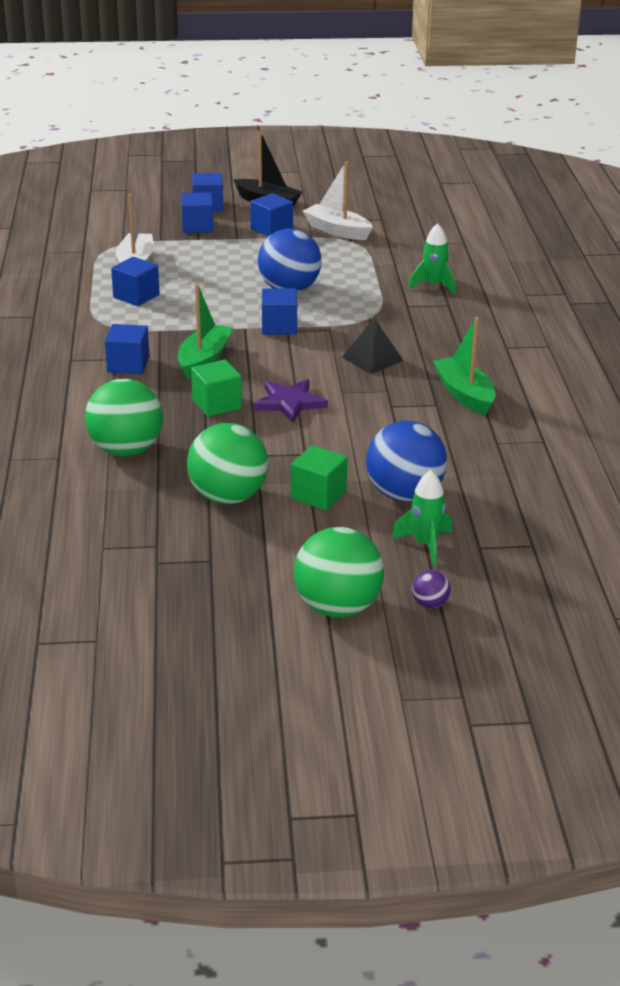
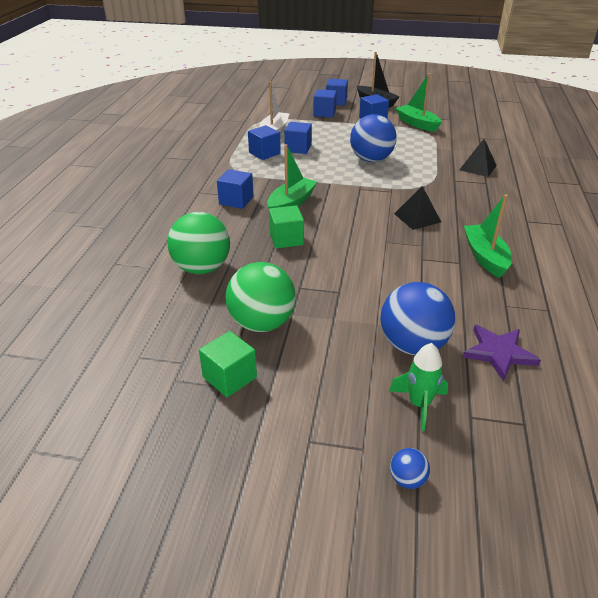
camera: 15 degrees right, 5 degrees up
purple star [254,379,328,423] -> purple star moved to [462,325,541,381]
blue cube [262,288,297,335] -> blue cube moved to [284,122,312,154]
green cube [291,445,348,510] -> green cube moved to [199,331,257,397]
green ball [294,527,384,617] -> none
white boat [303,162,373,240] -> green boat [396,73,442,132]
green rocket [408,223,456,294] -> black pyramid [459,139,497,177]
purple ball [412,570,451,608] -> blue ball [390,448,430,489]

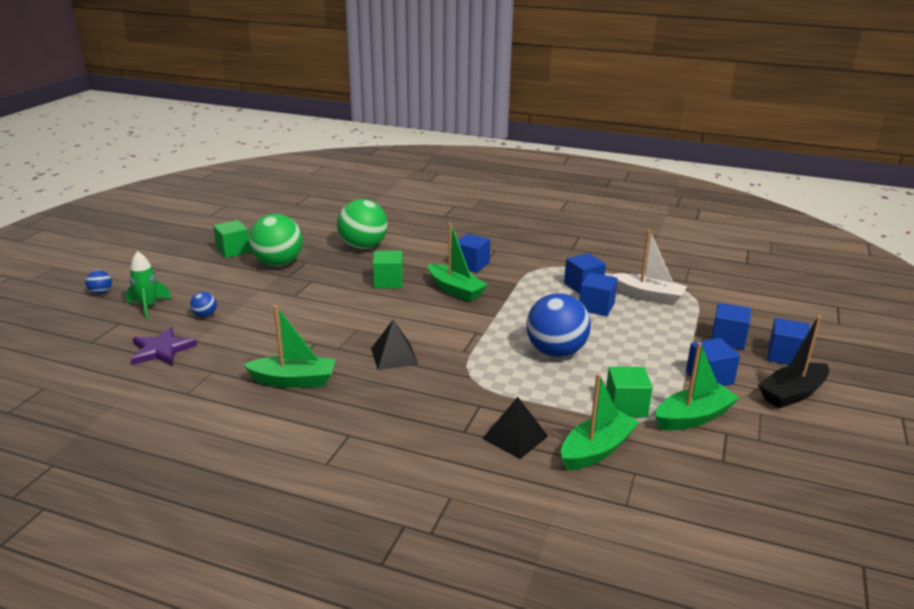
camera: 100 degrees right, 10 degrees down
blue ball [380,282,455,355] -> blue ball [190,292,217,317], size x0.43
none -> green boat [561,374,639,470]
none -> green cube [606,367,653,417]

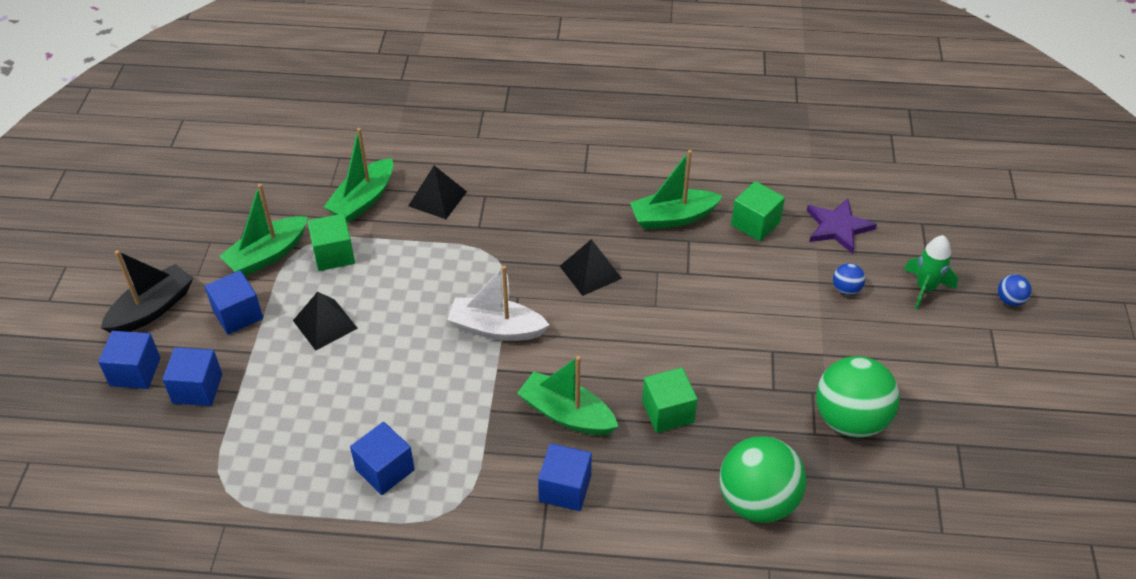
camera: 165 degrees right, 20 degrees up
green cube [213,220,251,258] -> green cube moved to [731,181,785,241]
blue ball [526,293,591,357] -> none
blue cube [579,272,618,316] -> none
white boat [611,230,687,306] -> white boat moved to [447,265,549,341]
none -> black pyramid [293,292,358,351]

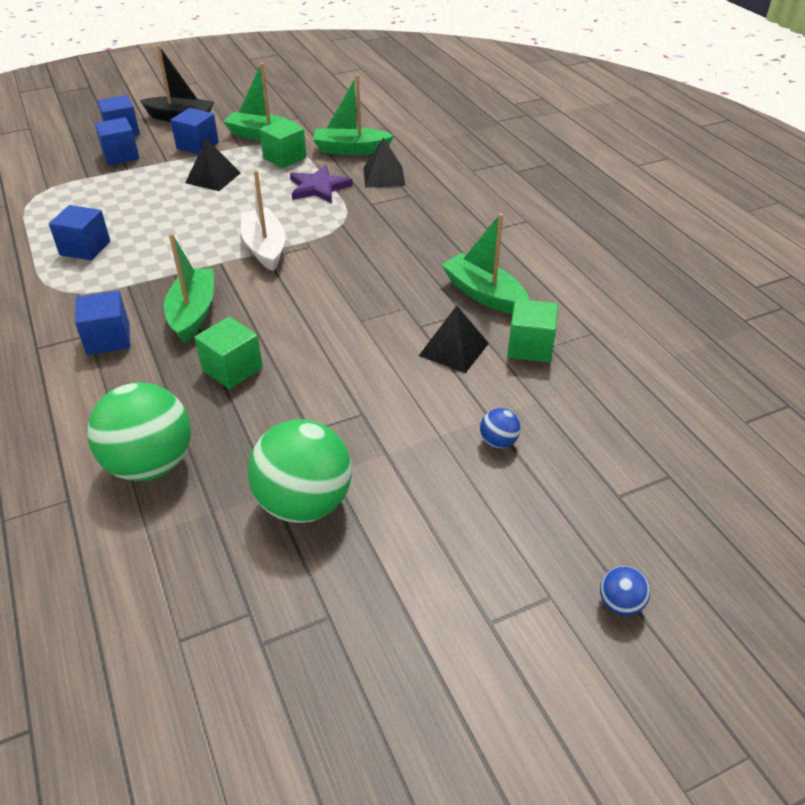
camera: 60 degrees right, 5 degrees down
black pyramid [560,239,622,296] -> black pyramid moved to [419,305,489,373]
purple star [807,198,877,254] -> purple star moved to [290,165,353,203]
green rocket [904,235,958,310] -> none

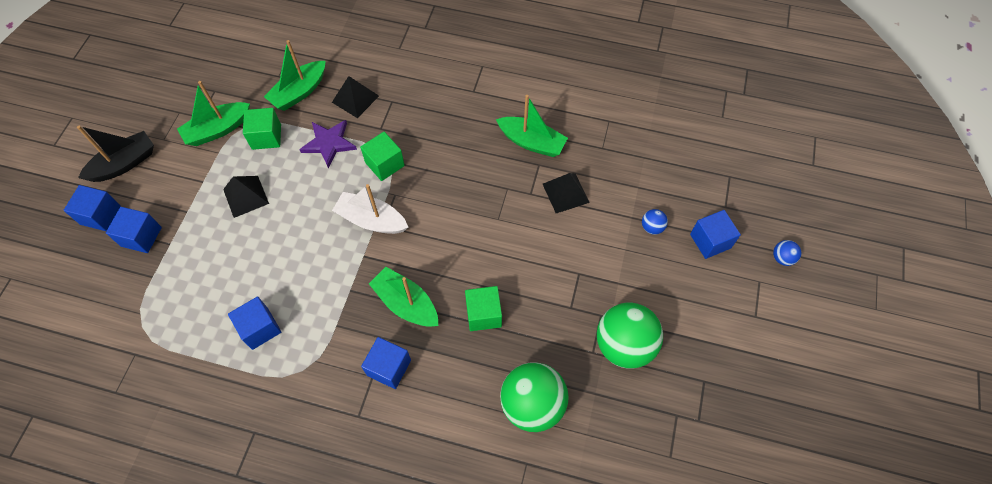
camera: 50 degrees left, 20 degrees up
blue cube [171,108,219,154] -> blue cube moved to [690,210,741,259]
green boat [441,213,529,314] -> green boat turned 150 degrees counterclockwise [496,95,568,157]
green cube [507,299,558,363] -> green cube moved to [360,132,405,181]

